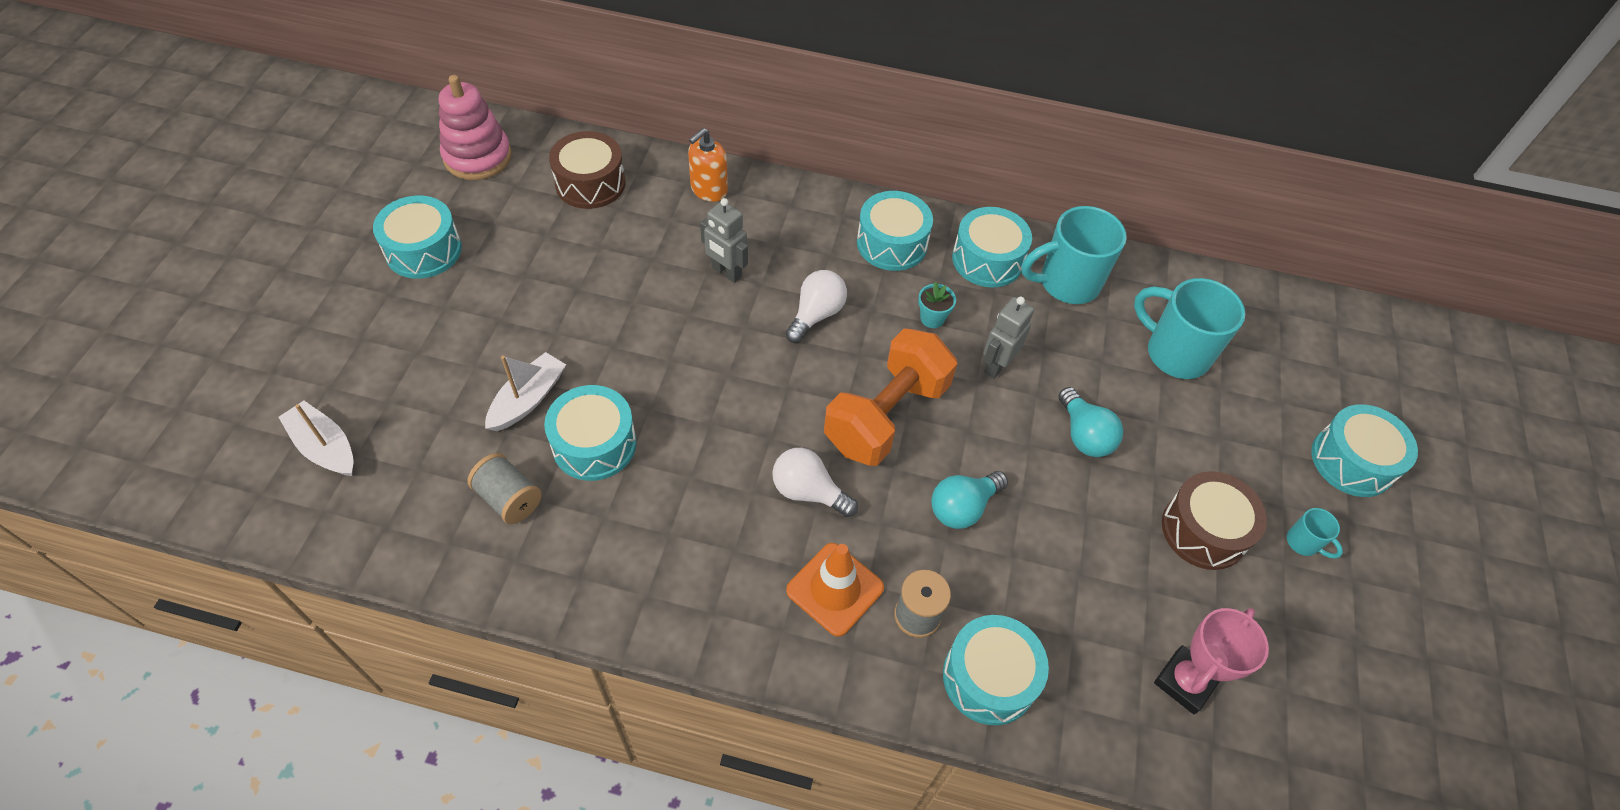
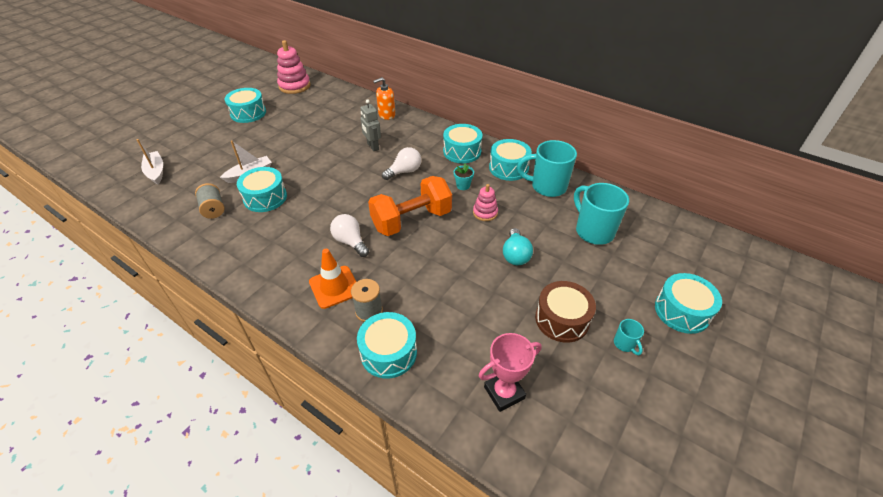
camera: 25 degrees right, 10 degrees down
brown drum [549,131,626,209] -> none
turquoise light bulb [931,471,1008,529] -> none
grey robot [983,297,1034,379] -> pink stacking toy [473,184,498,221]

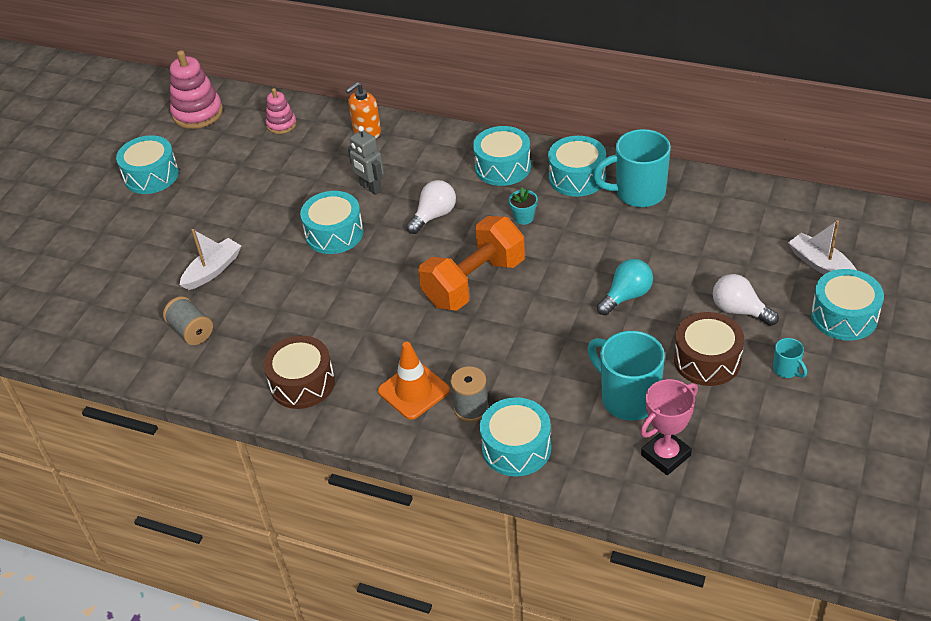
camera: 10 degrees left, 0 degrees up
white boat [137,139,163,185] -> white boat moved to [788,220,857,274]
turquoise drum [237,167,287,212] -> turquoise drum moved to [300,191,364,254]
white light bulb [330,214,369,257] -> white light bulb moved to [713,274,779,326]
pink stacking toy [473,184,498,221] -> pink stacking toy moved to [266,88,297,134]
turquoise light bulb [503,228,533,265] -> turquoise light bulb turned 120 degrees counterclockwise [597,259,653,315]
turquoise mug [574,183,629,245] -> turquoise mug moved to [587,331,665,421]
none -> brown drum [263,336,335,409]

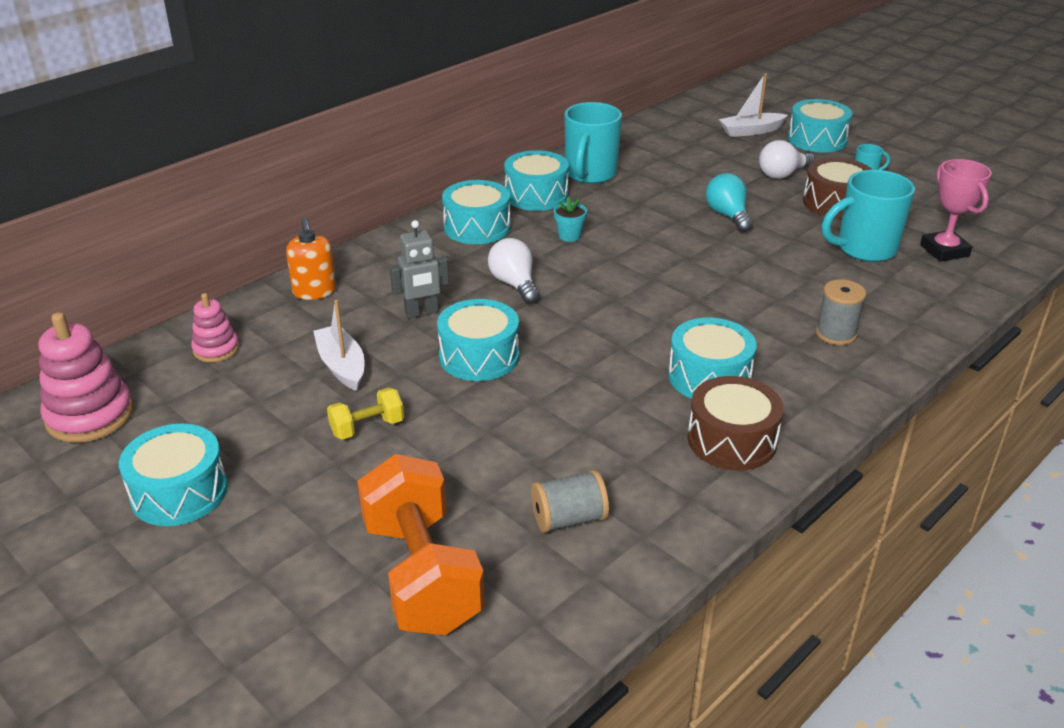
camera: 70 degrees left, 10 degrees down
white boat [180,229,241,290] -> white boat moved to [313,300,364,391]
orange traffic cone [378,342,450,420] -> none
orange dumbbell [418,216,525,311] -> orange dumbbell moved to [357,454,485,635]
turquoise drum [480,397,551,477] -> turquoise drum moved to [668,318,757,398]
none -> yellow dumbbell [327,388,404,440]

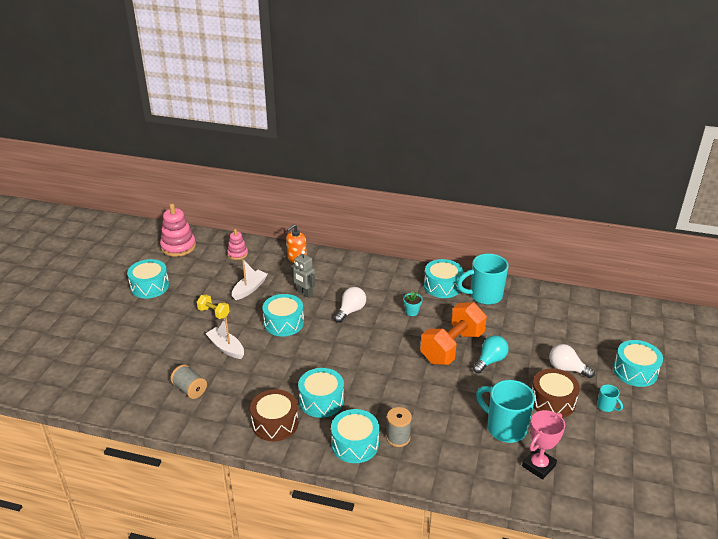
camera: 60 degrees right, 0 degrees up
orange dumbbell [357,454,485,635] -> orange dumbbell moved to [420,302,487,365]
turquoise drum [442,180,511,244] -> turquoise drum moved to [331,409,379,463]
white boat [719,73,788,137] -> white boat moved to [205,317,244,359]

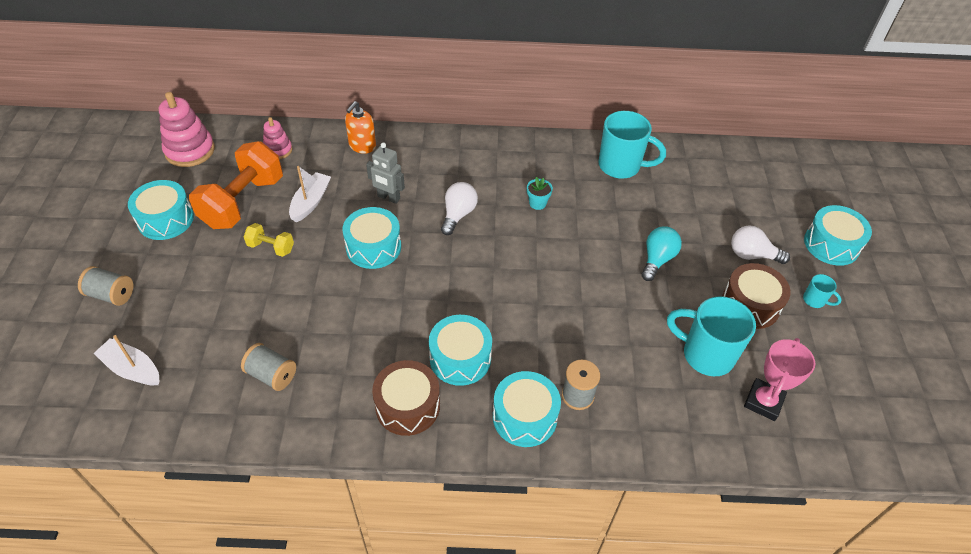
camera: 15 degrees left, 15 degrees up
white boat [205,317,244,359] -> white boat moved to [94,335,160,385]
orange dumbbell [420,302,487,365] -> orange dumbbell moved to [189,141,283,229]
turquoise drum [424,259,463,298] -> none
turquoise mug [457,254,509,305] -> turquoise mug turned 135 degrees counterclockwise [598,111,666,179]
none -> grey spool [78,266,133,306]

